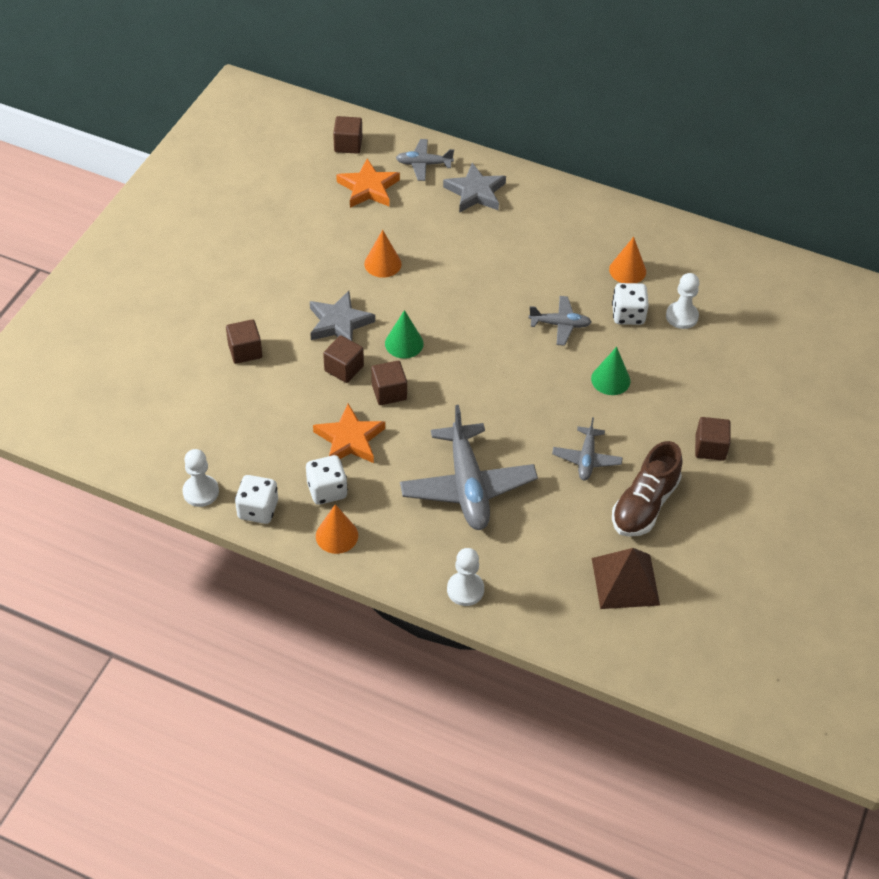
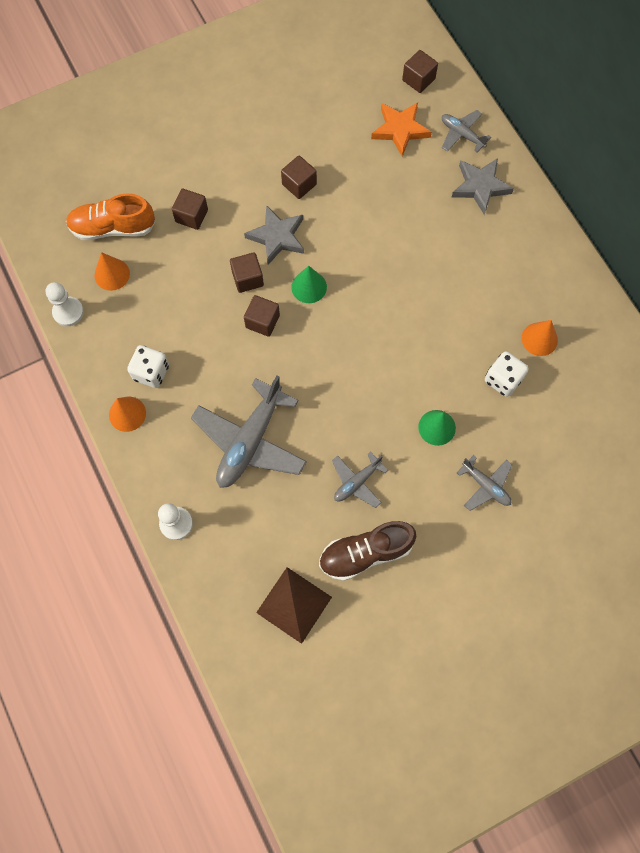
camera: 40 degrees right, 20 degrees up
white dice [235,475,278,524] -> none
orange star [313,404,385,463] -> none
orange cone [364,230,401,278] -> orange cone moved to [95,252,130,291]
grey plane [529,296,592,346] -> grey plane moved to [457,455,512,511]
white pawn [666,273,699,329] -> none
brown cube [695,417,731,461] -> brown cube moved to [281,156,317,199]
none -> orange shoe [66,194,156,240]

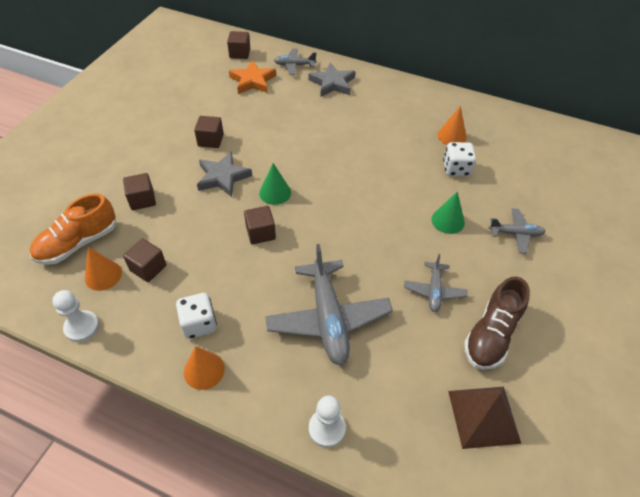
camera: 40 degrees left, 20 degrees down
brown cube [230,252,264,293] -> brown cube moved to [123,238,166,282]

